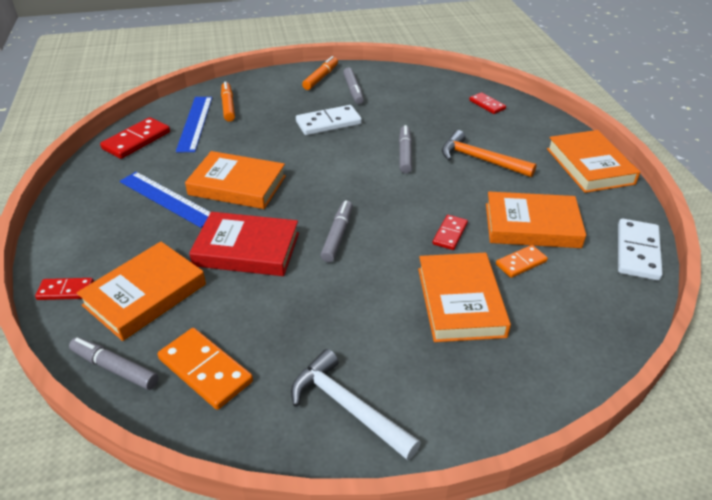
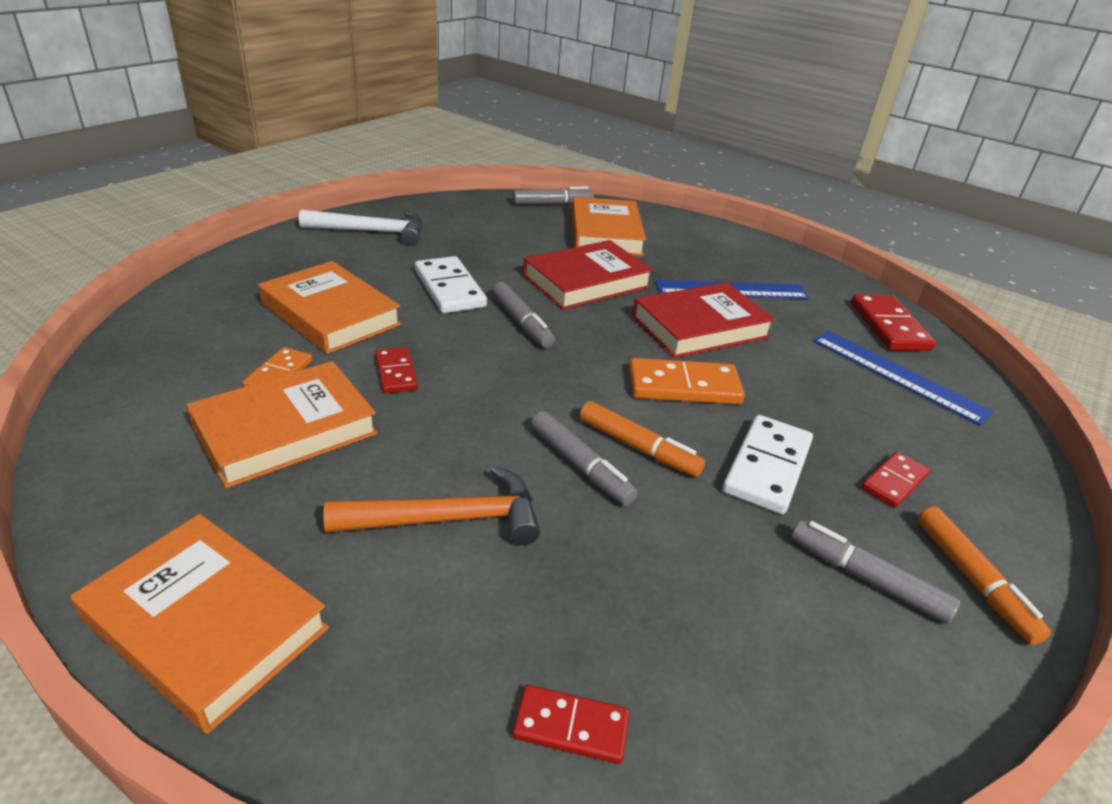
camera: 135 degrees right, 5 degrees down
red domino [35,278,94,300] -> red domino moved to [861,452,930,508]
orange domino [158,328,253,410] -> orange domino moved to [629,358,745,404]
orange book [185,151,286,209] -> red book [632,282,775,358]
orange marker [221,81,235,122] -> orange marker moved to [580,401,705,477]
white domino [618,219,663,281] -> white domino moved to [415,256,487,313]

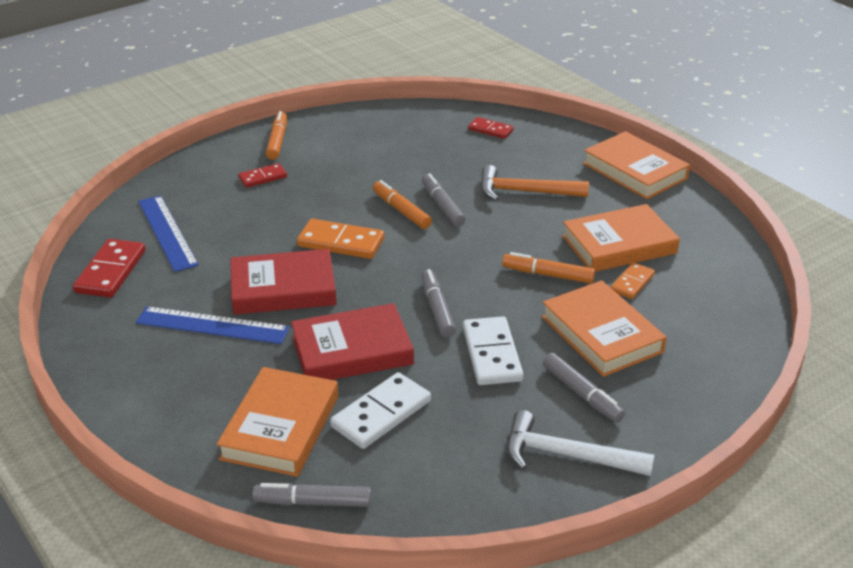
camera: 160 degrees left, 0 degrees up
red domino [375,347,418,393] -> orange marker [502,252,595,284]
white domino [723,415,813,514] -> white domino moved to [330,372,431,449]
grey marker [791,520,960,624] -> grey marker moved to [543,353,625,423]

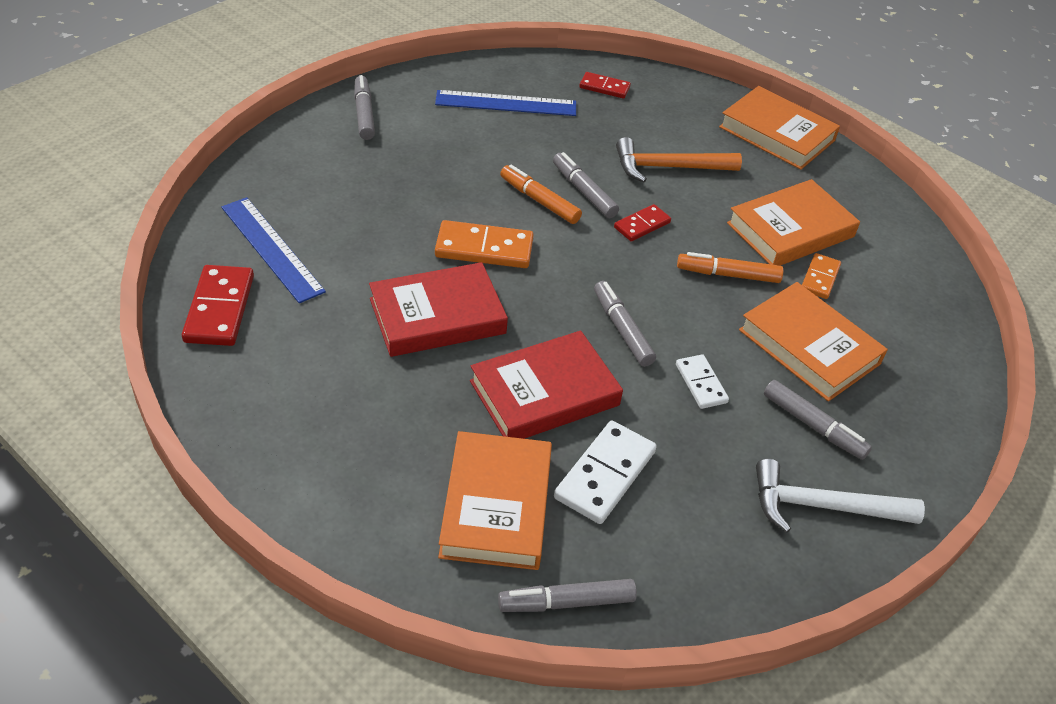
camera: 15 degrees left, 10 degrees up
blue ruler [136,306,290,344] -> blue ruler moved to [435,90,576,116]
red domino [238,163,287,188] -> red domino moved to [614,204,671,241]
orange marker [266,111,287,160] -> grey marker [354,75,375,140]
white domino [463,316,524,385] -> white domino [676,354,729,409], size x0.60

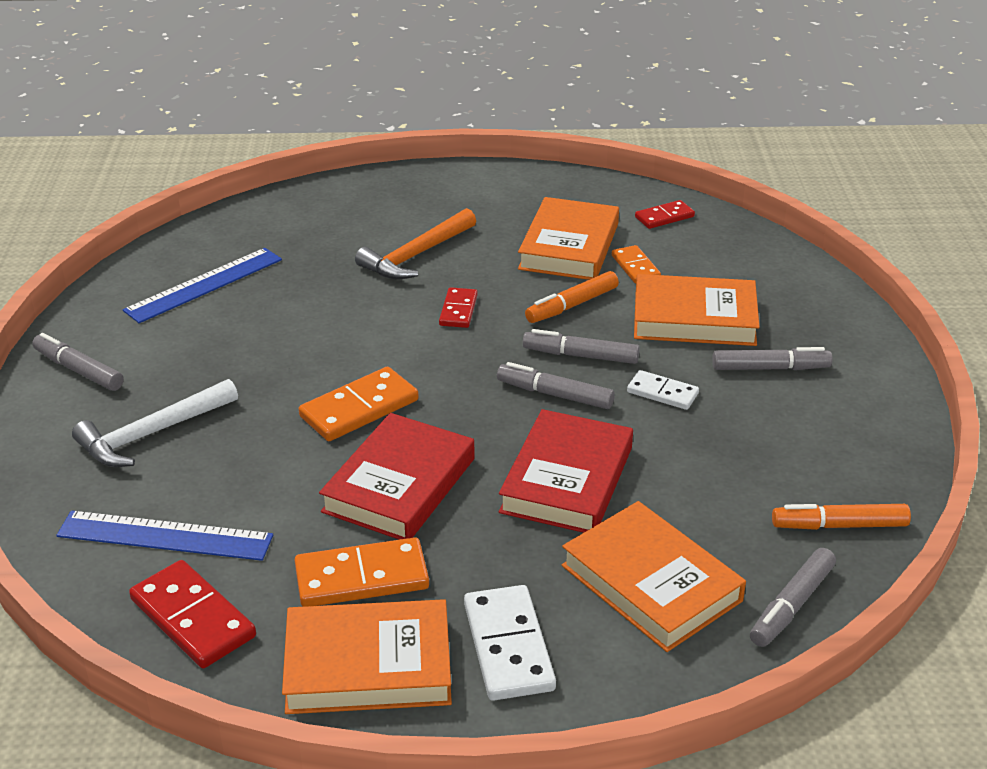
camera: 40 degrees left, 10 degrees down
orange marker [500,165,582,224] -> orange marker moved to [772,504,911,530]
grey marker [553,152,619,218] -> grey marker moved to [523,329,640,364]
white domino [554,421,657,524] -> white domino moved to [464,585,556,701]
red domino [579,72,631,99] -> red domino moved to [635,200,695,229]
orange book [719,86,840,170] -> orange book moved to [282,599,452,714]
white hammer [756,459,925,533] -> white hammer moved to [72,379,238,467]
none -> orange domino [295,537,429,607]

